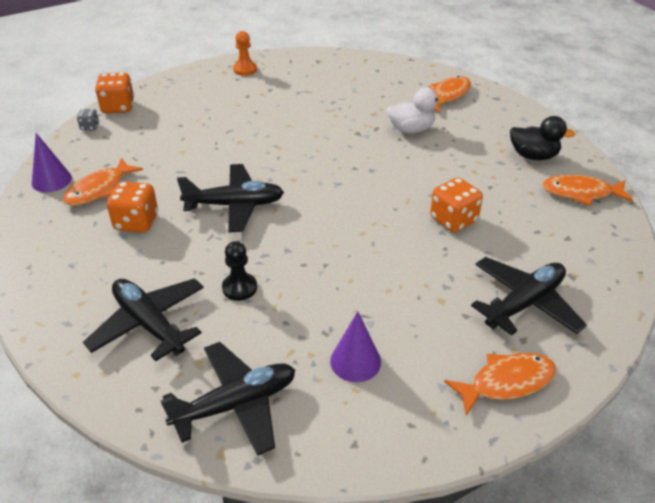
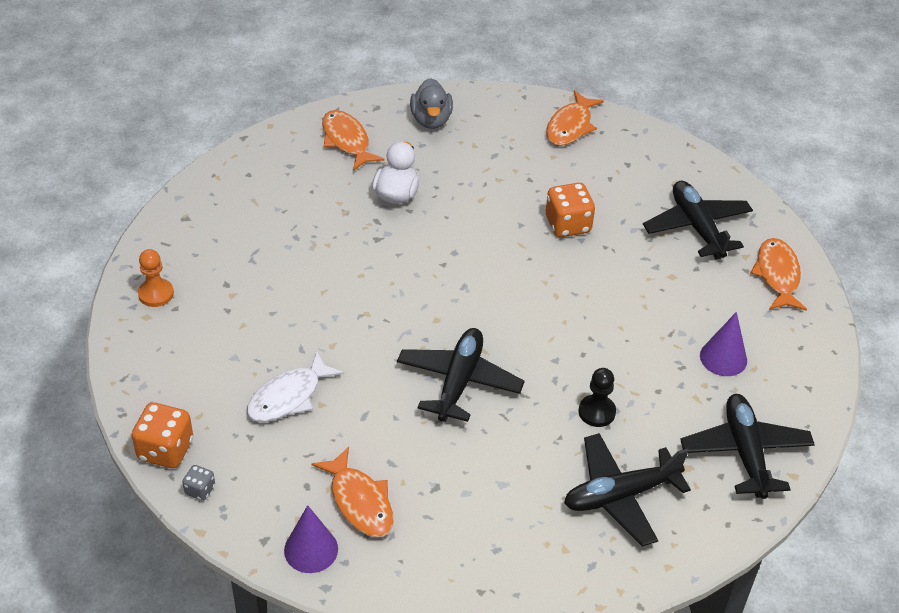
camera: 70 degrees left, 5 degrees up
orange dice [107,181,158,233] -> none
black duck [510,116,576,160] -> none
none -> white fish [247,351,344,422]
none -> grey duck [410,78,453,129]

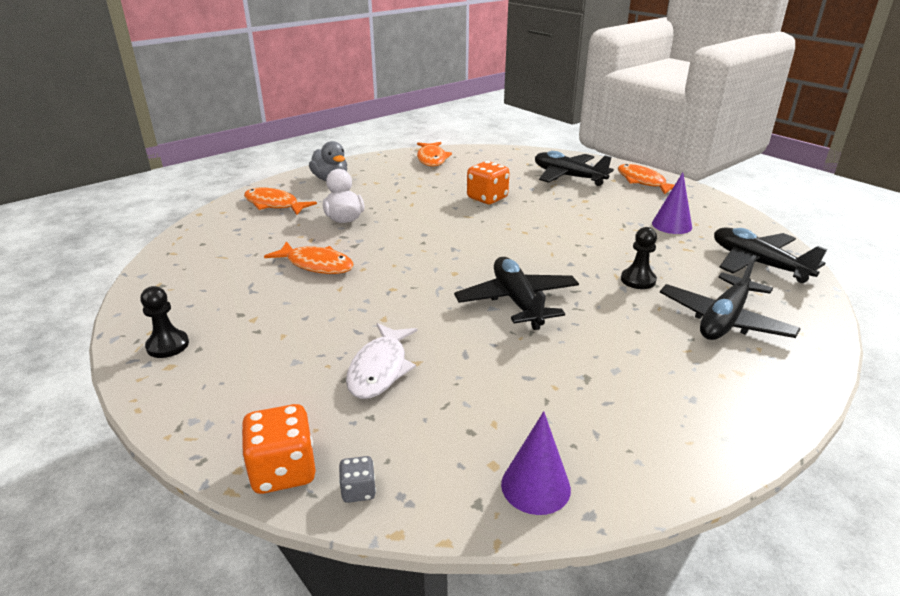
camera: 30 degrees left, 15 degrees down
orange pawn [138,249,174,307] -> black pawn [141,286,189,358]
orange fish [311,447,393,537] -> orange fish moved to [264,241,354,274]

